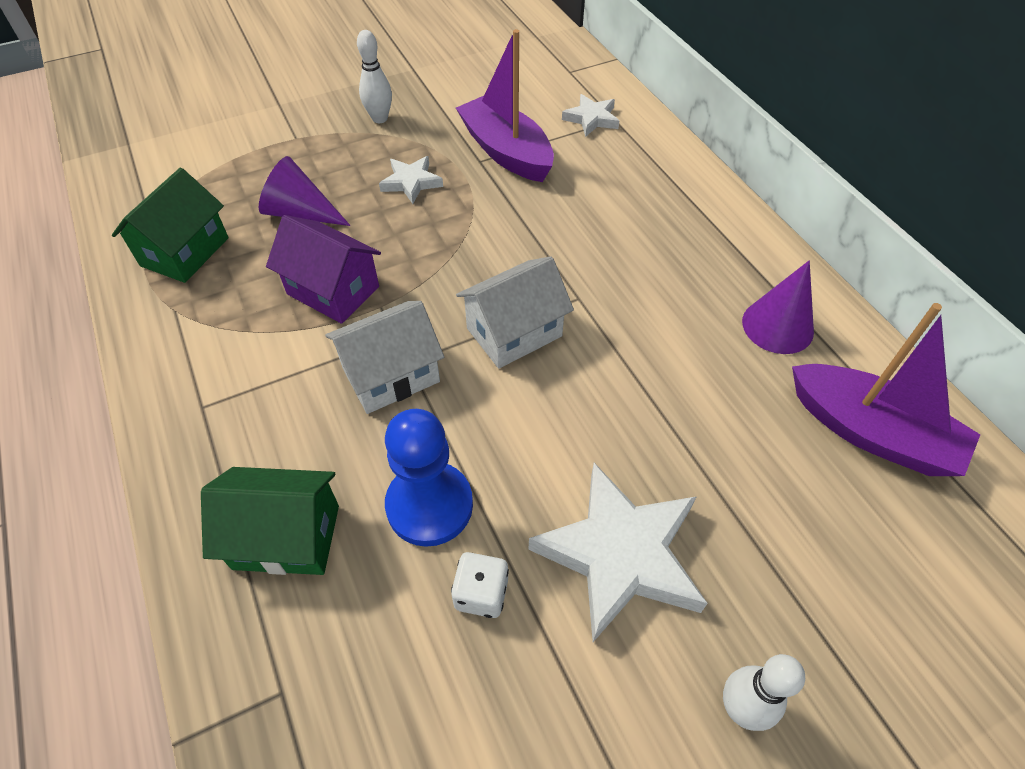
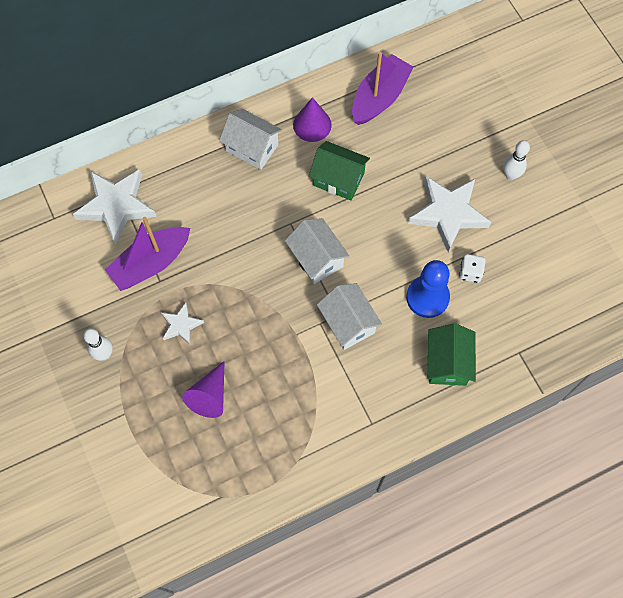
camera: 90 degrees left, 15 degrees up
green house [112,168,229,283] -> green house moved to [309,141,370,201]
purple house [266,215,381,324] -> none
white star [562,94,619,137] -> white star [73,169,157,245], size x1.93
none -> white house [219,109,282,170]

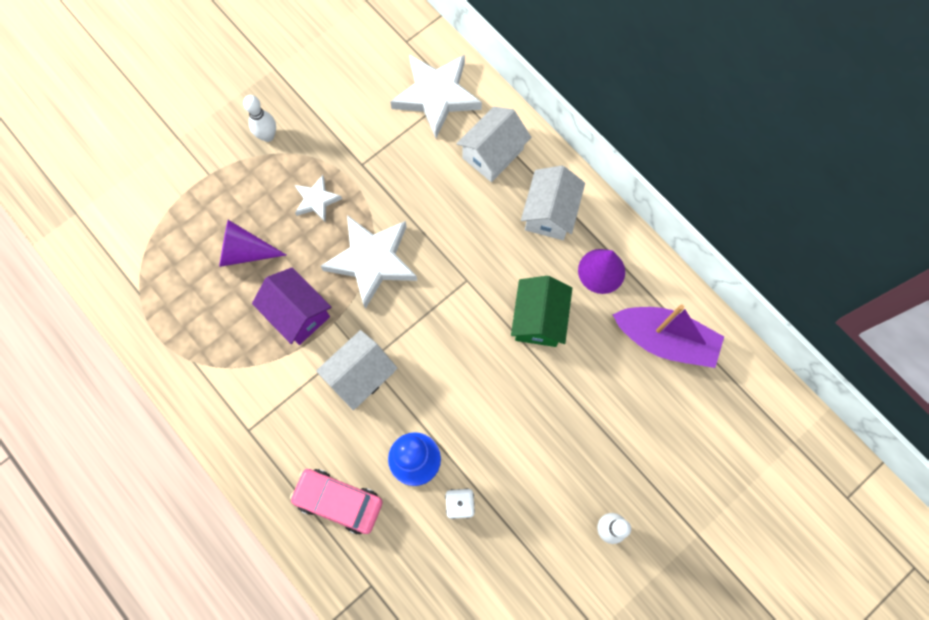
camera: 75 degrees right, 5 degrees up
purple boat [105,217,190,291] -> none
white house [285,218,350,284] -> white house moved to [457,107,531,182]
white star [408,176,491,252] -> white star moved to [321,215,417,309]
green house [428,324,476,386] -> pink car [290,469,383,534]
none -> purple house [252,267,331,345]

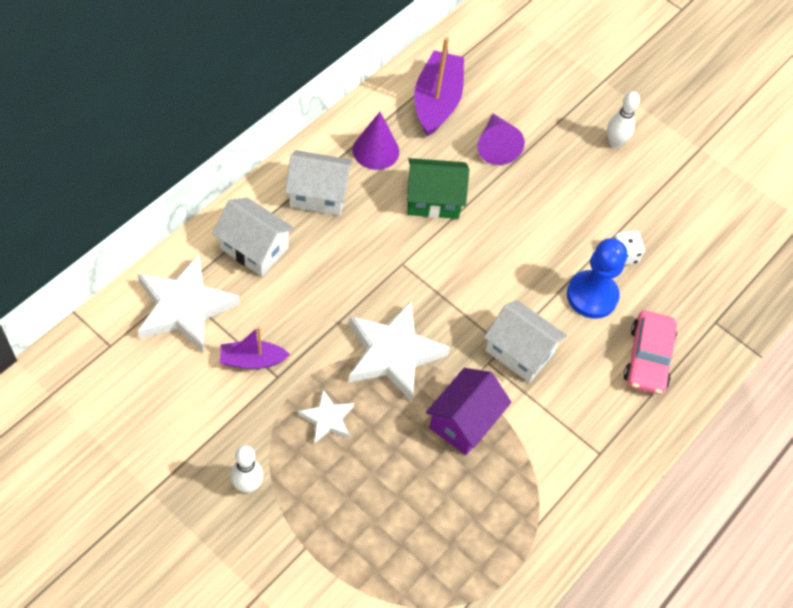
camera: 105 degrees left, 15 degrees down
purple cone [219,220,286,267] -> purple cone moved to [478,114,525,165]
none -> purple boat [220,326,290,369]

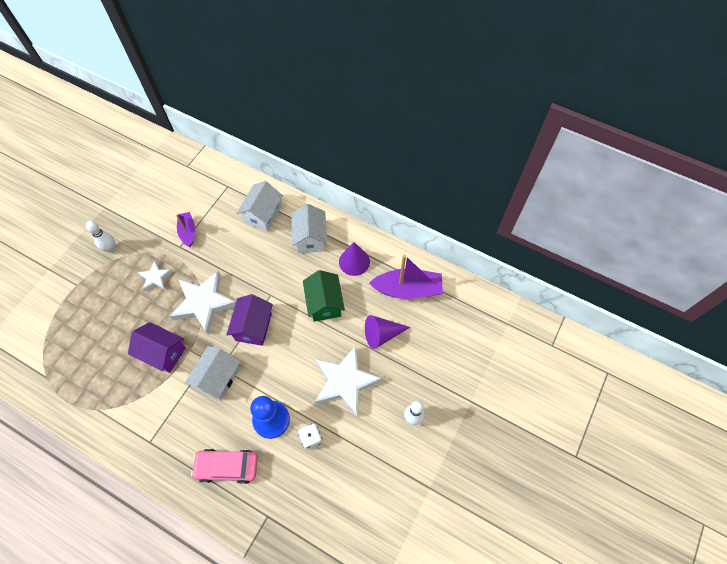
camera: 85 degrees right, 5 degrees up
white star [137,254,240,353] -> white star moved to [315,346,382,416]
none -> purple house [226,294,273,346]

